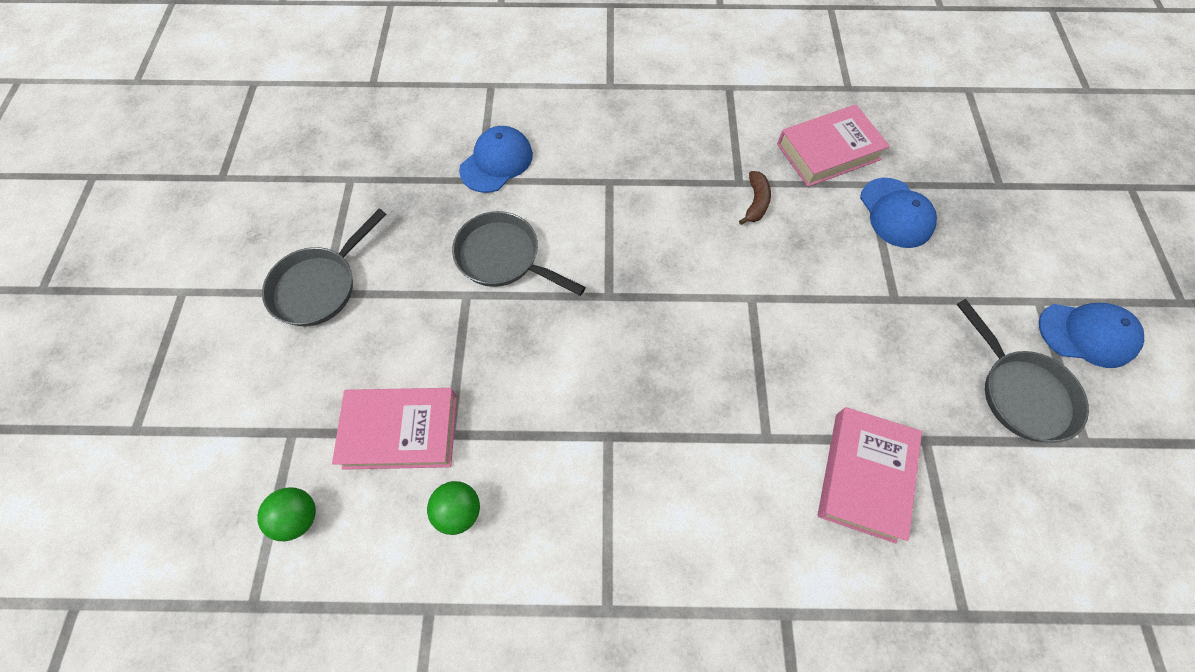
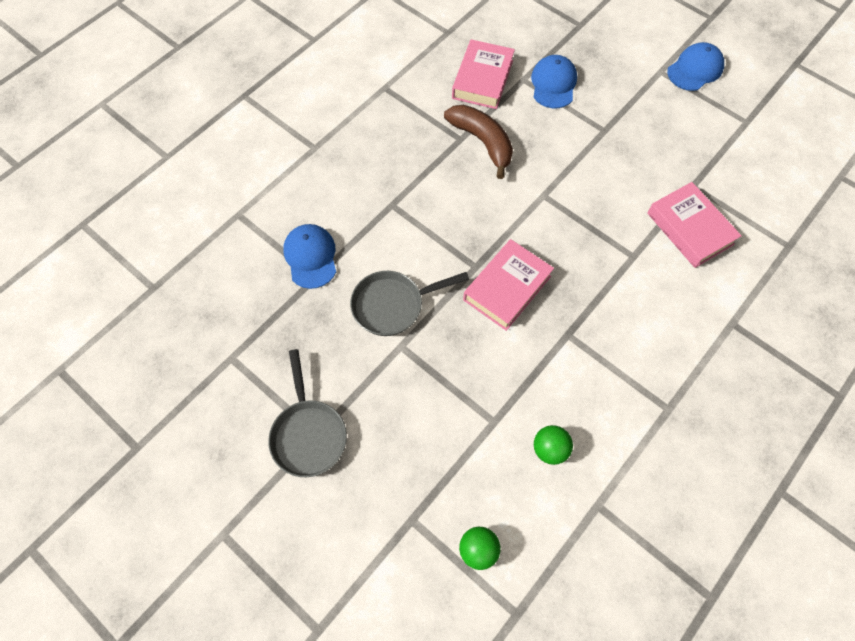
camera: 50 degrees left, 0 degrees up
pink book [332,388,457,470] -> pink book moved to [463,239,554,331]
brown banana [739,171,771,225] -> brown banana [444,105,513,179], size x1.87
blue cap [860,178,937,248] -> blue cap turned 105 degrees counterclockwise [531,55,577,108]
grey pan [956,299,1089,443] -> none

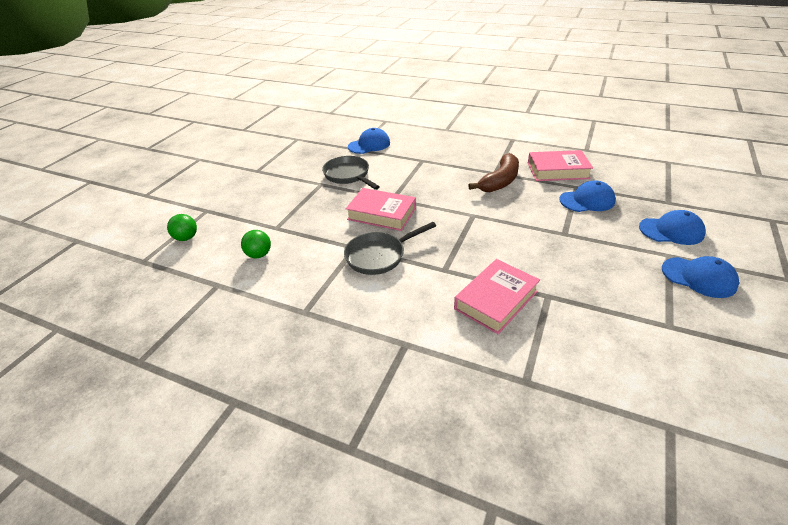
camera: 75 degrees right, 25 degrees down
grey pan [268,349,347,477] -> grey pan moved to [344,222,436,275]
none -> blue cap [639,210,705,245]

